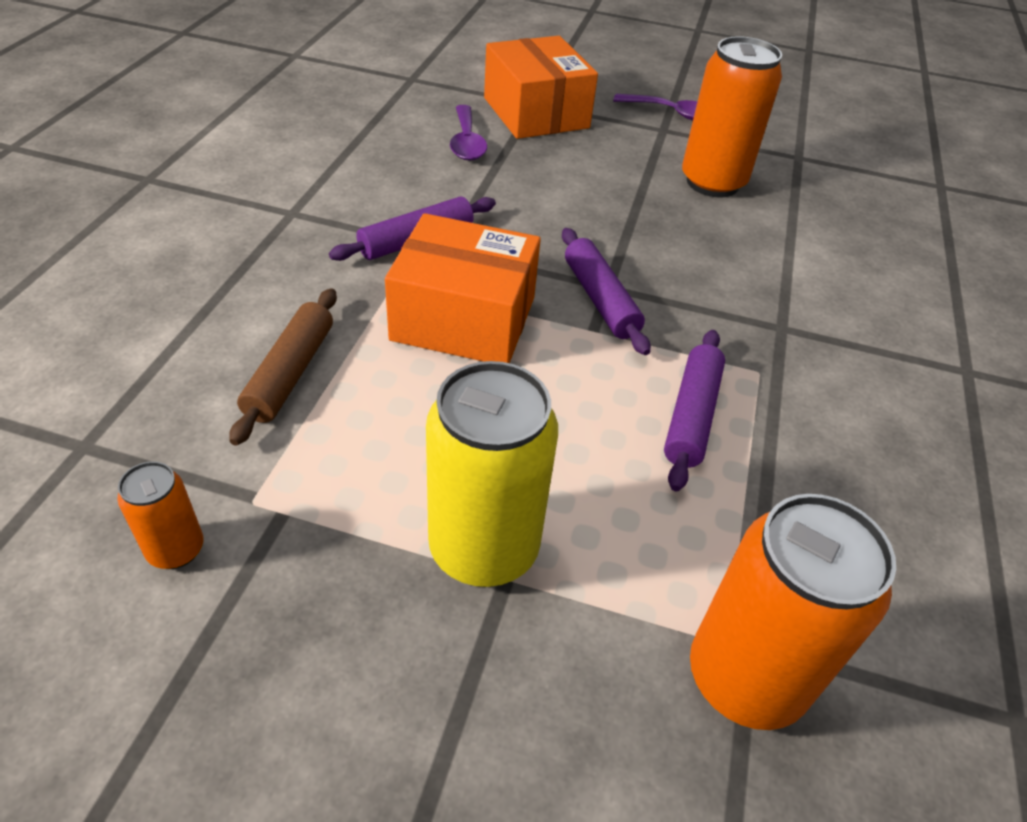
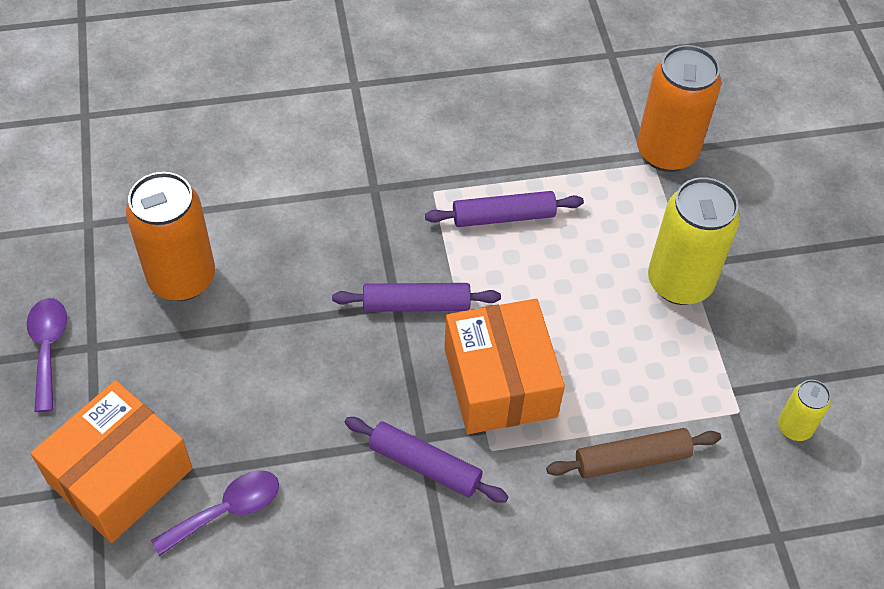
camera: 115 degrees left, 10 degrees up
orange can [117,461,203,569] -> yellow can [778,380,831,441]
purple rolling pin [562,228,651,355] -> purple rolling pin turned 45 degrees clockwise [332,283,501,312]

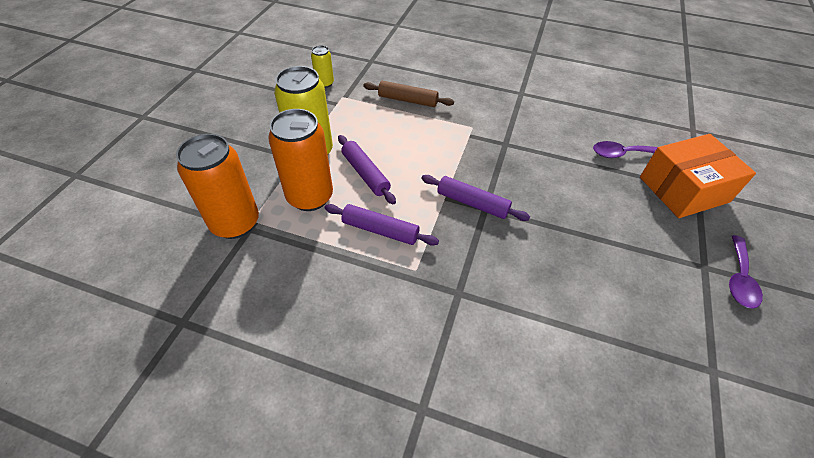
camera: 150 degrees left, 5 degrees down
orange can [126,172,215,301] -> orange can moved to [268,109,333,211]
purple rolling pin [345,417,509,503] -> purple rolling pin moved to [338,135,396,204]
orange box [444,299,565,434] -> none

